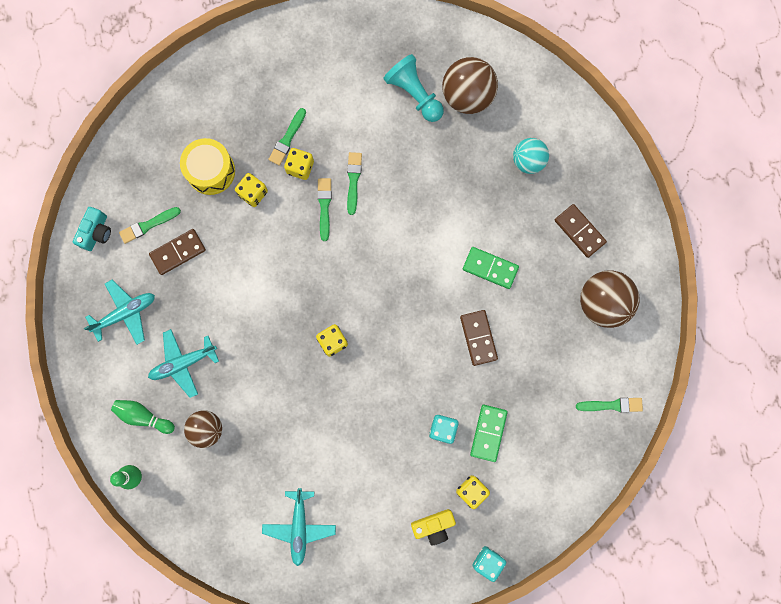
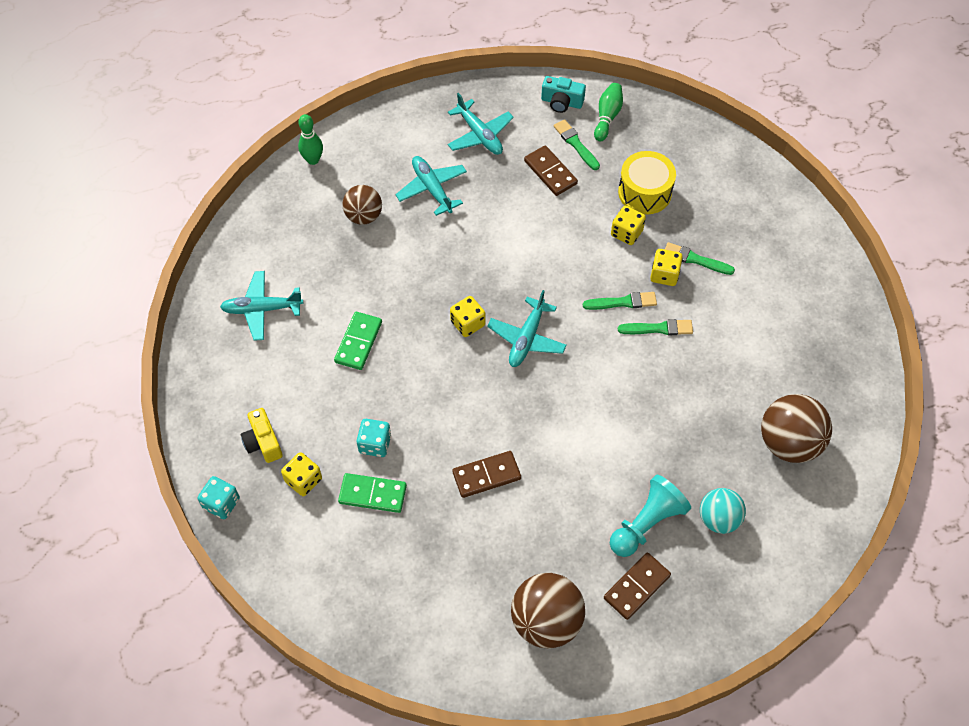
camera: 85 degrees right, 20 degrees down
green bowling pin [111,400,175,434] -> green bowling pin moved to [594,83,623,141]
turquoise pawn [383,54,444,122] -> turquoise pawn moved to [610,475,691,557]
green domino [463,247,519,289] -> green domino moved to [334,312,382,370]
green brush [576,398,643,413] -> none
none -> turquoise plane [487,290,567,367]

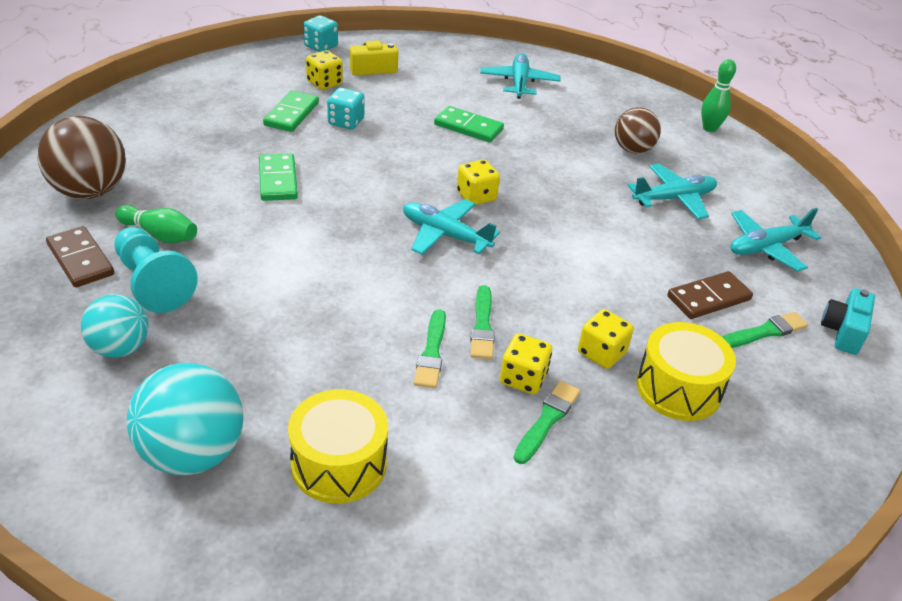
camera: 95 degrees right, 20 degrees down
brown domino [452,451,521,498] -> green domino [259,154,298,201]
green bowling pin [594,83,623,141] -> green bowling pin moved to [115,205,197,243]
brown ball [761,394,832,463] -> turquoise ball [127,363,243,475]
none -> yellow drum [288,389,388,504]

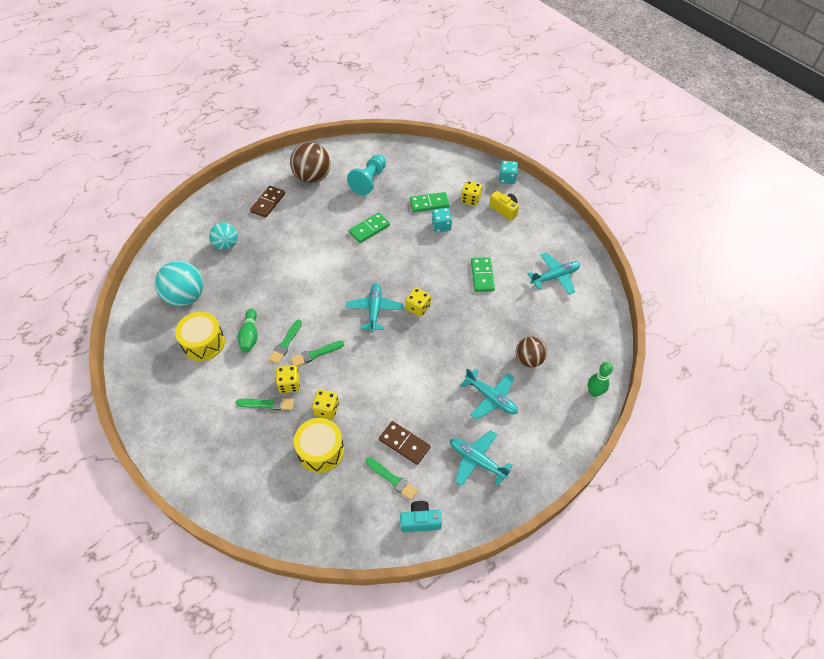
camera: 65 degrees right, 15 degrees up
turquoise pawn [114,227,198,313] -> turquoise pawn moved to [347,154,386,195]
green bowling pin [115,205,197,243] -> green bowling pin moved to [238,309,257,352]
green brush [414,309,446,388] -> green brush turned 45 degrees counterclockwise [268,319,302,364]

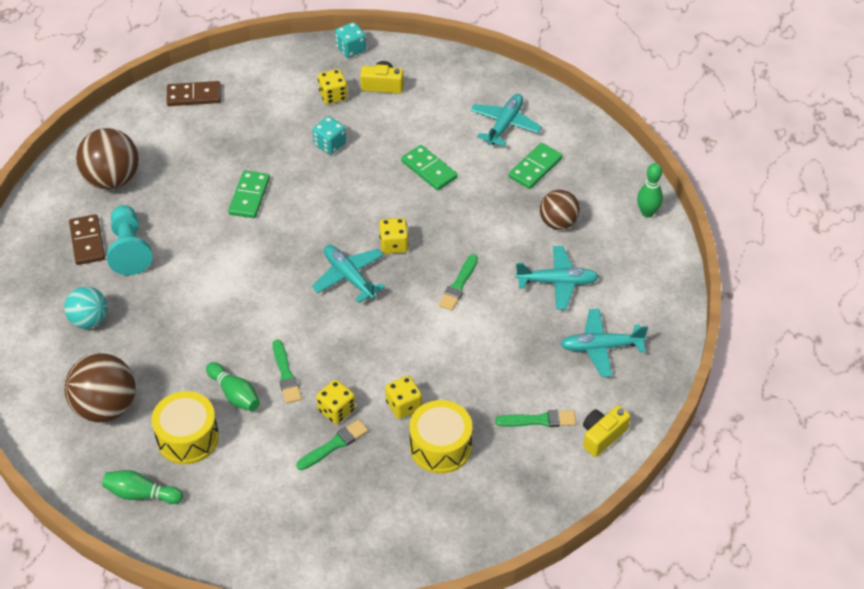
camera: 40 degrees left, 5 degrees down
turquoise ball [155,261,204,307] -> brown ball [64,353,136,423]
green brush [290,340,344,366] -> green brush moved to [439,254,478,311]
turquoise pawn [347,154,386,195] -> turquoise pawn moved to [107,205,152,275]
brown domino [379,421,430,465] -> brown domino moved to [166,81,221,106]
turquoise camera [400,501,442,532] -> yellow camera [583,405,631,457]
green domino [410,192,450,212] -> green domino moved to [508,143,563,189]
none -> green bowling pin [102,470,183,504]

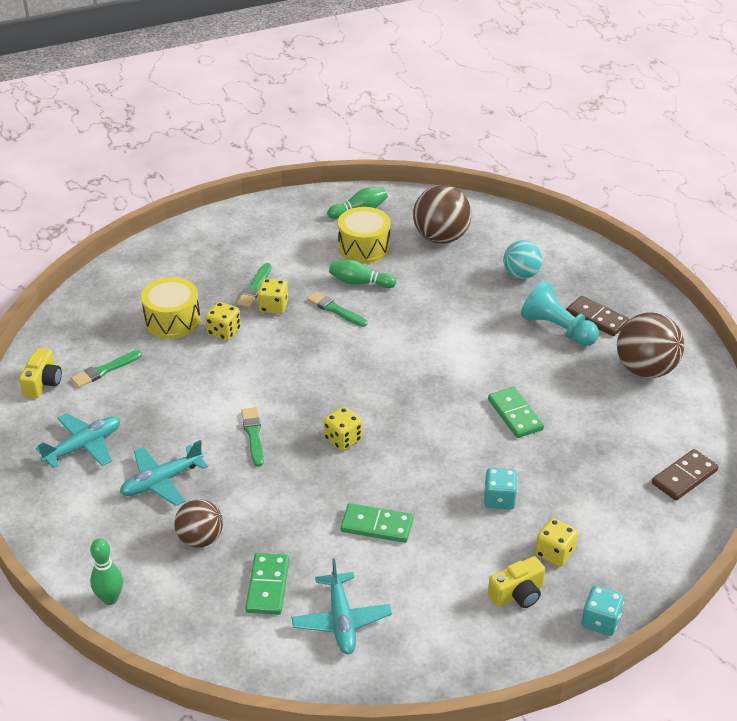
camera: 145 degrees right, 10 degrees down
turquoise plane [312,245,385,303] -> none

